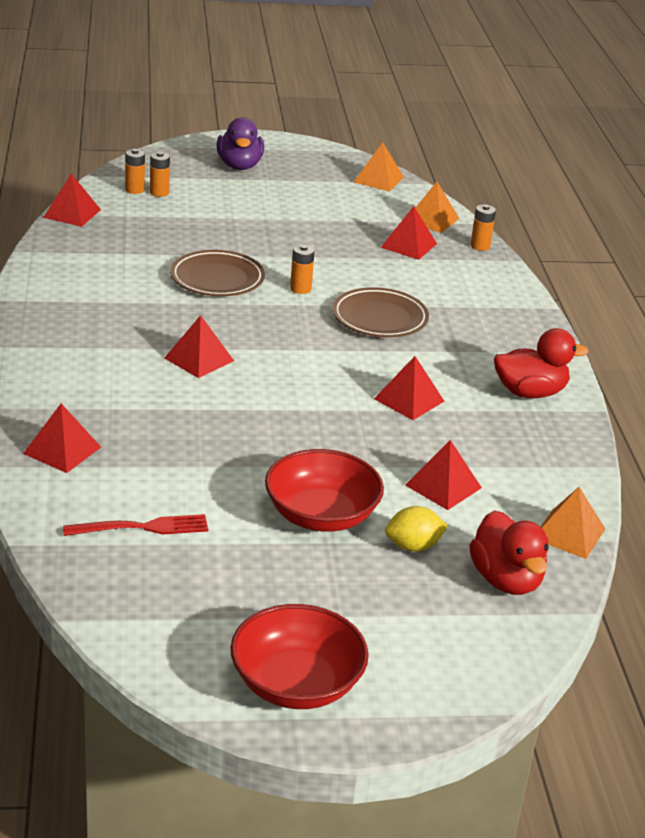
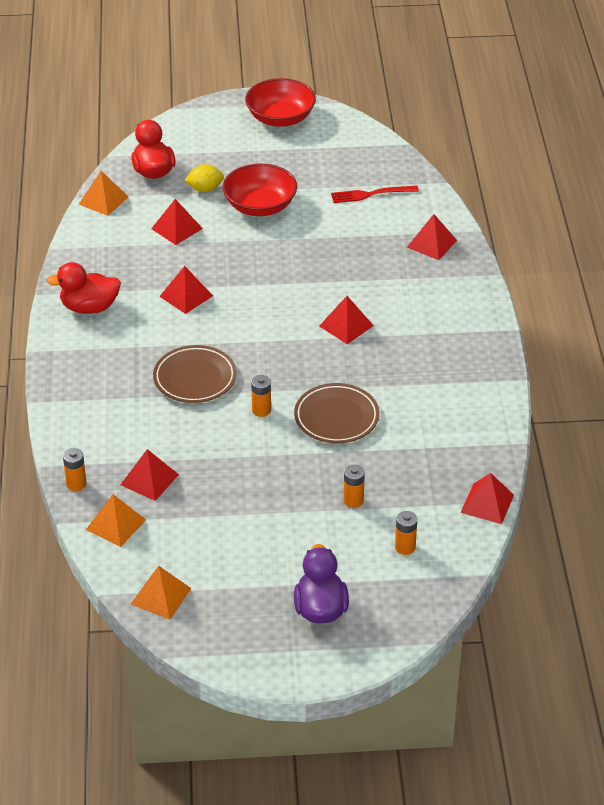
camera: 175 degrees left, 10 degrees up
orange battery [125,149,145,194] -> orange battery moved to [343,465,365,508]

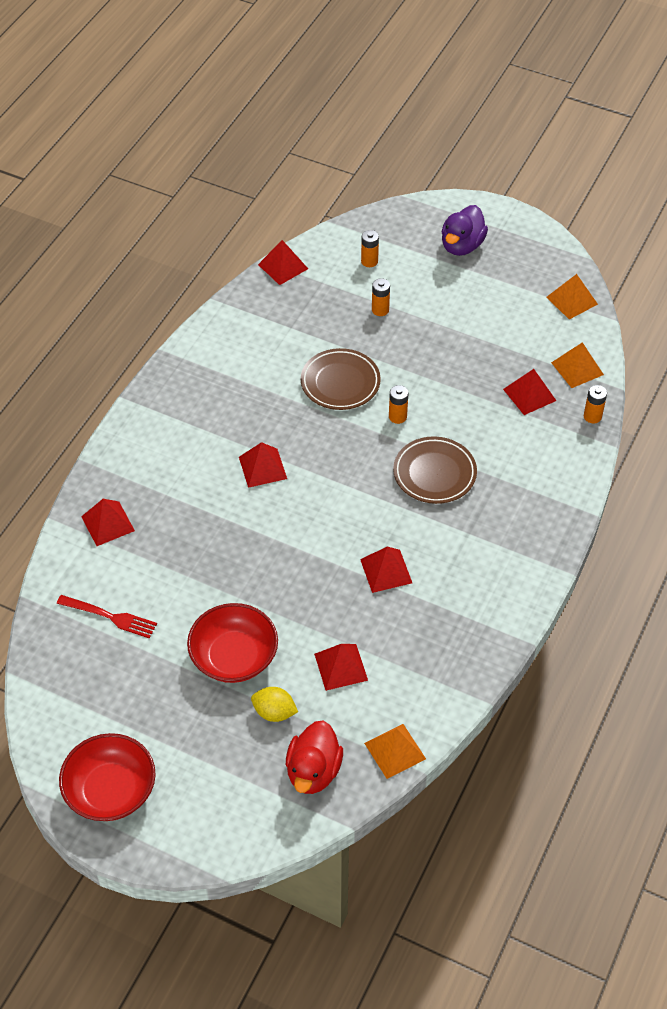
camera: 150 degrees left, 10 degrees up
red duck [46,262,121,314] -> none

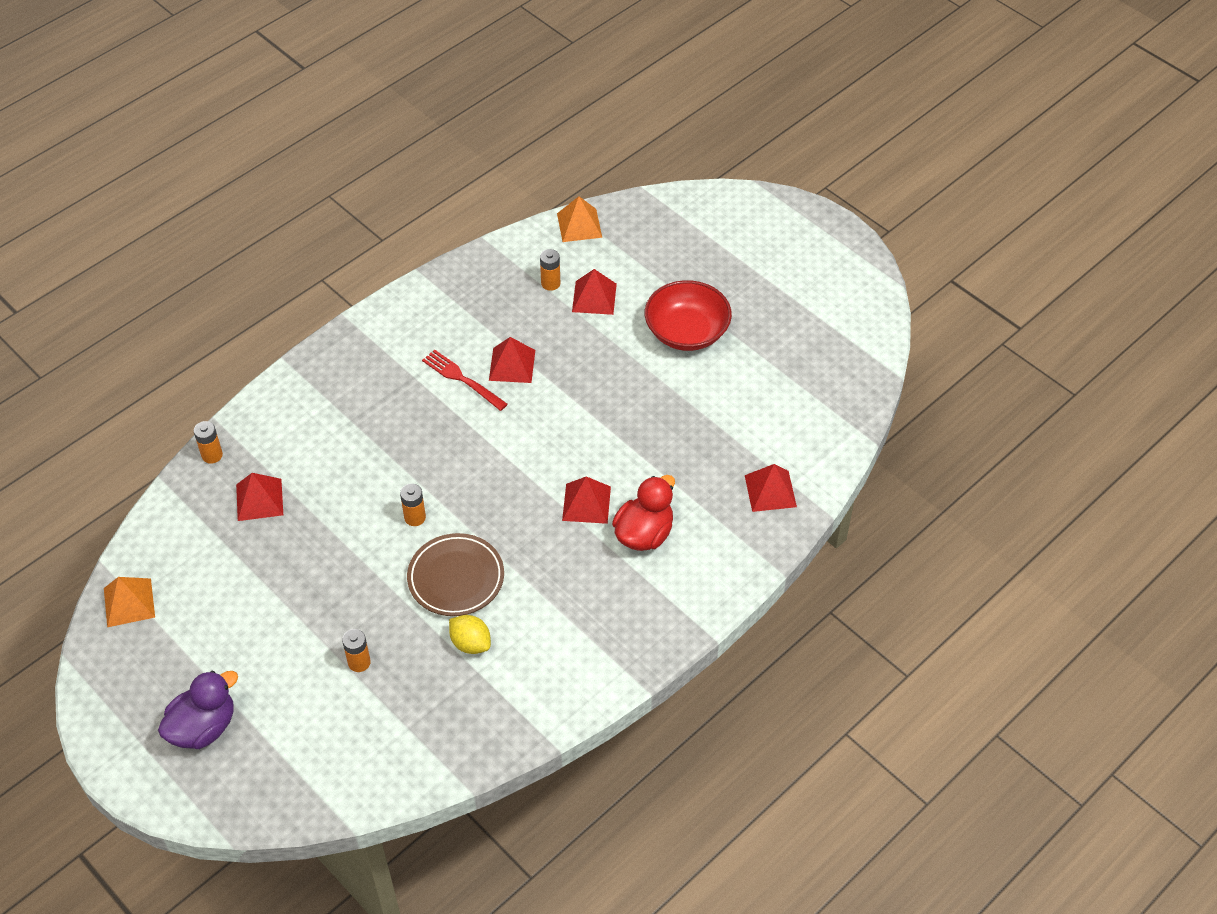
camera: 160 degrees left, 0 degrees up
red fork [57,595,157,639] -> red fork moved to [422,350,508,411]
red bowl [59,733,156,821] -> none
yellow lemon [251,687,298,722] -> yellow lemon moved to [449,615,491,654]
red pyramid [258,240,308,285] -> none
red duck [286,721,343,794] -> red duck moved to [612,475,675,551]
orange battery [361,230,379,267] -> orange battery moved to [540,249,560,291]
brown plate [393,436,477,504] -> none
orange pyramid [551,342,604,388] -> none

